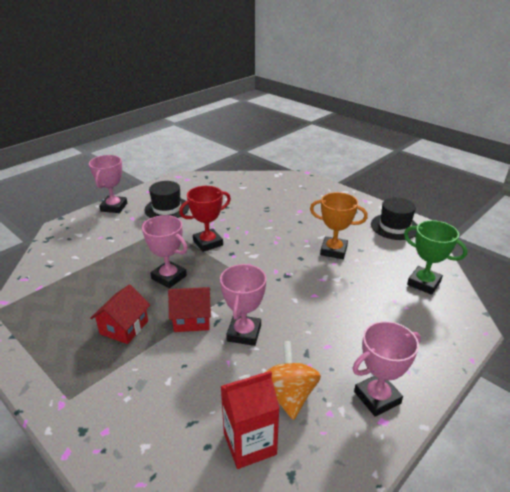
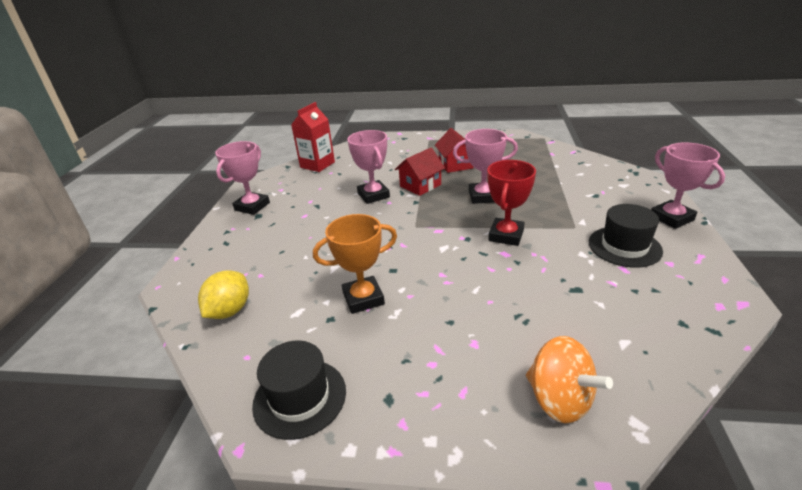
camera: 145 degrees right, 0 degrees up
orange spinning top [264,341,321,420] -> orange spinning top moved to [526,336,613,423]
green trophy [404,220,467,295] -> yellow lemon [198,270,249,319]

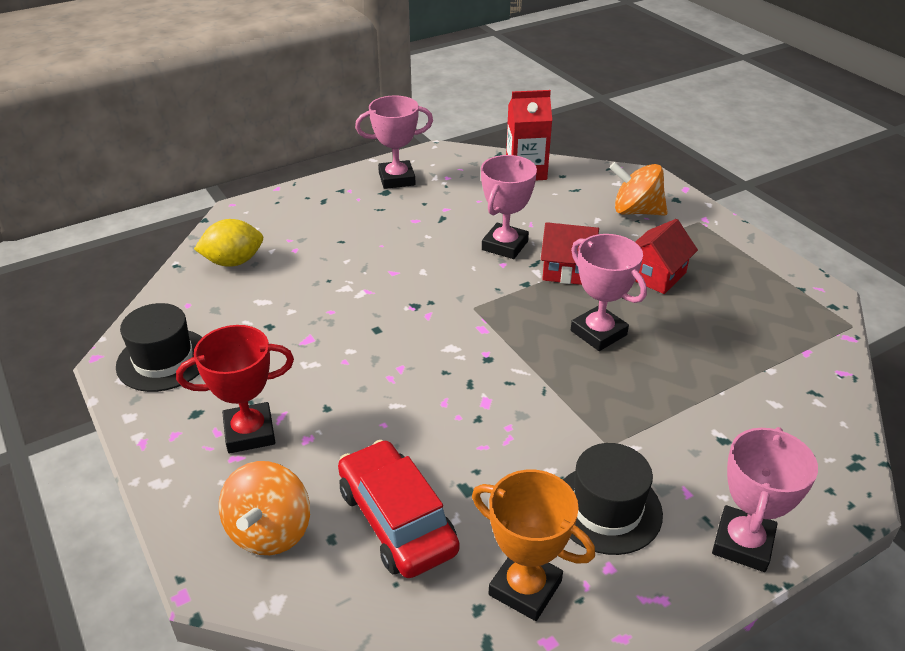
camera: 50 degrees right, 5 degrees up
orange trophy [313,214,397,314] -> orange trophy moved to [472,470,595,621]
red trophy [487,160,536,246] -> red trophy moved to [176,325,294,453]
none -> red car [338,440,460,578]
none -> orange spinning top [609,162,668,216]

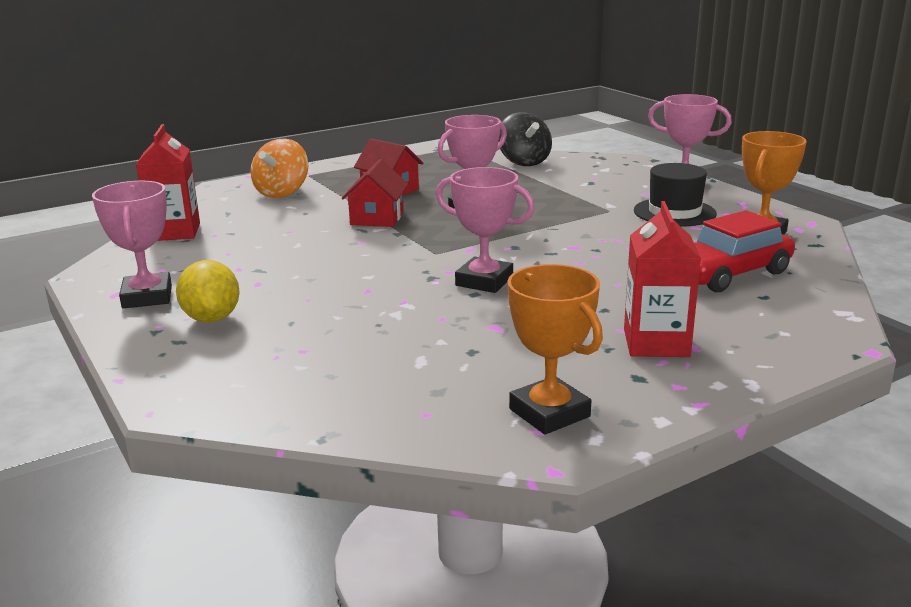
camera: 90 degrees left, 15 degrees down
black hat [116,303,202,392] -> orange trophy [508,264,603,435]
red trophy [176,325,294,453] -> red carton [624,201,701,357]
yellow lemon [194,219,263,267] -> yellow lemon moved to [176,260,240,323]
orange spinning top [219,461,310,555] -> none
pink trophy [481,155,537,259] -> pink trophy moved to [436,167,535,293]
none -> black spinning top [499,112,552,166]

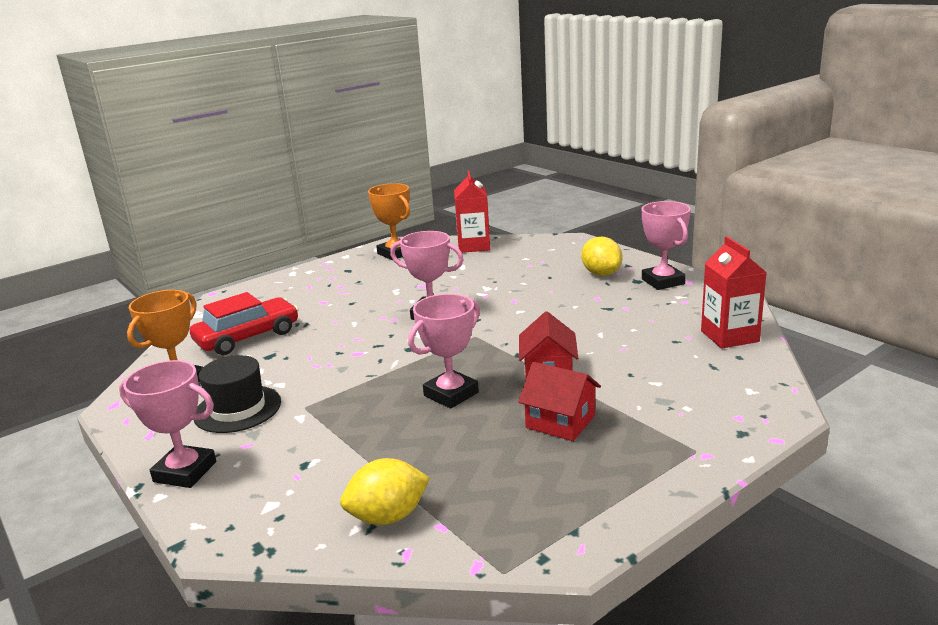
camera: 175 degrees right, 0 degrees up
orange spinning top [250,139,308,198] -> none
black spinning top [499,112,552,166] -> yellow lemon [340,458,430,525]
red carton [624,201,701,357] -> red carton moved to [454,171,490,253]

